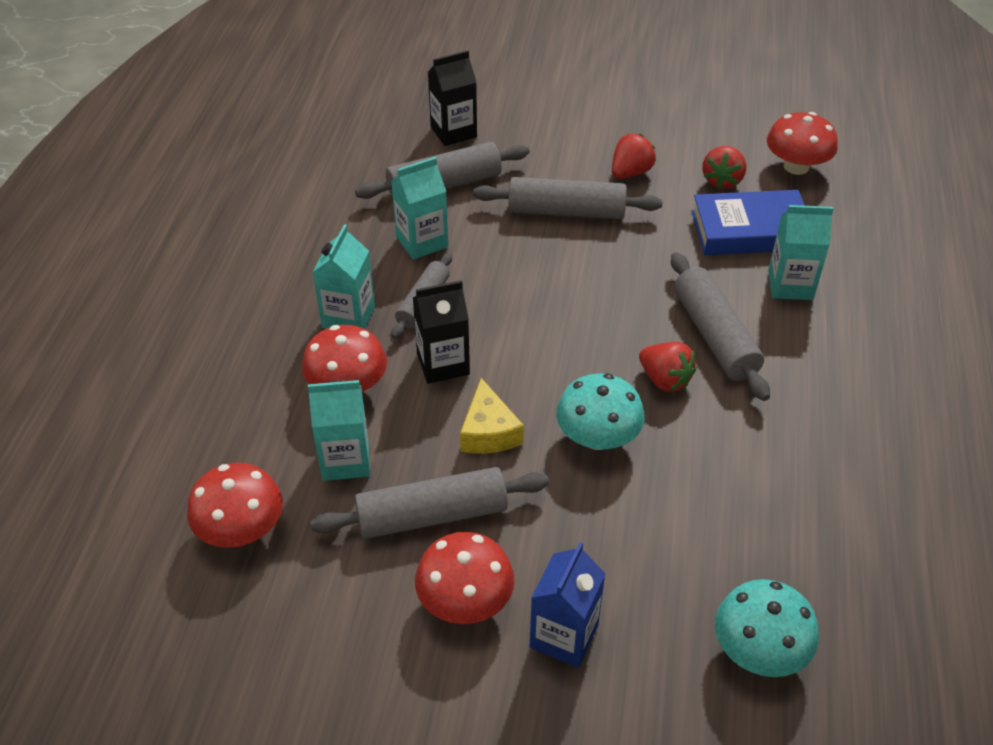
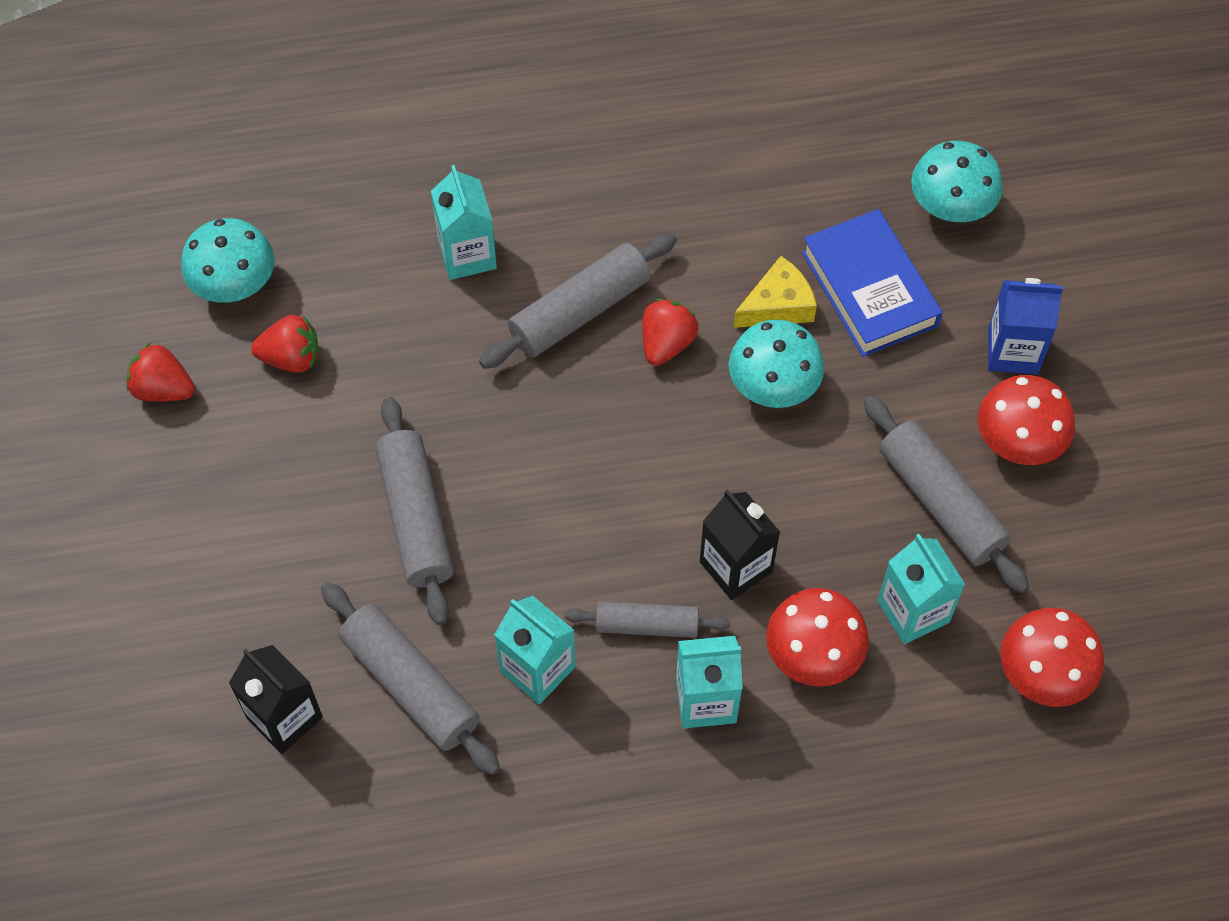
camera: 110 degrees left, 15 degrees up
yellow cheese [460,378,524,454] -> yellow cheese moved to [733,256,817,328]
red strawberry [612,134,656,179] -> red strawberry moved to [126,343,195,402]
blue book [692,190,805,255] -> blue book moved to [802,209,942,357]
red mushroom [767,112,838,175] -> turquoise mushroom [181,218,275,303]

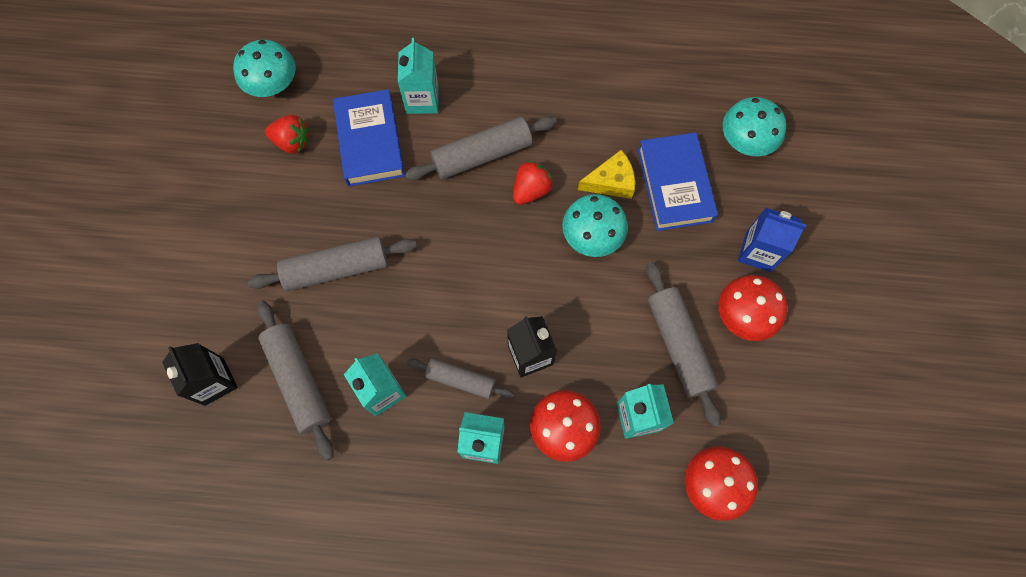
camera: 15 degrees right, 10 degrees up
red strawberry [126,343,195,402] -> none
grey rolling pin [375,397,454,625] -> grey rolling pin turned 75 degrees clockwise [247,236,417,291]
none -> blue book [333,89,405,186]

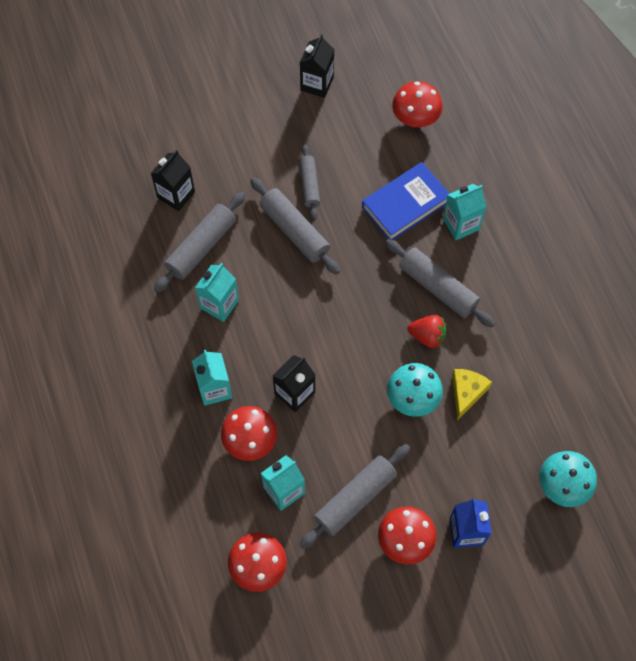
camera: 65 degrees right, 5 degrees down
turquoise mushroom [233,40,296,97] -> red mushroom [392,81,443,127]
red strawberry [265,115,309,154] -> none
grey rolling pin [407,358,514,399] -> grey rolling pin moved to [299,144,320,219]
yellow cheese [578,150,635,199] -> yellow cheese turned 120 degrees counterclockwise [452,369,492,420]
blue book [638,132,718,231] -> none
none -> black carton [300,34,334,98]

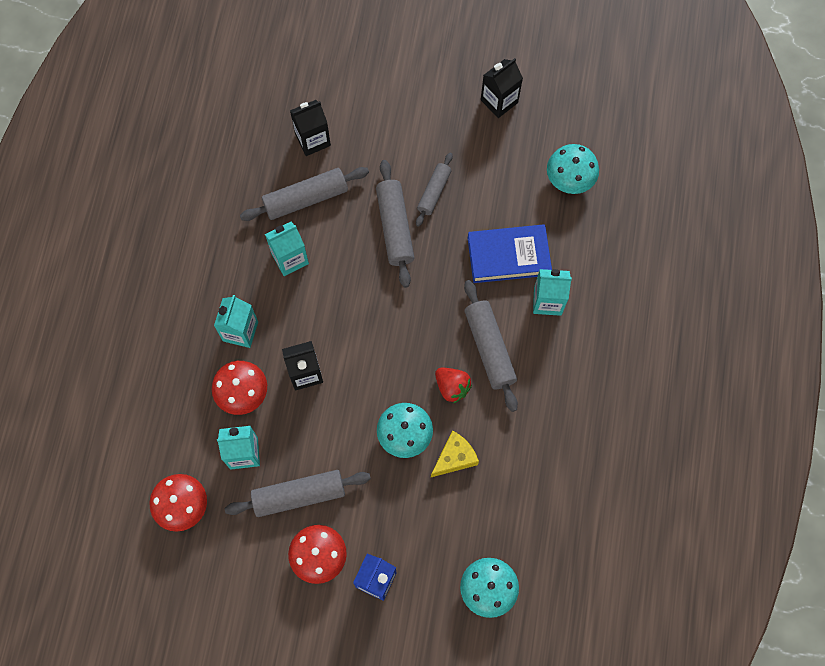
camera: 30 degrees right, 5 degrees up
red mushroom [392,81,443,127] -> turquoise mushroom [547,144,599,194]

